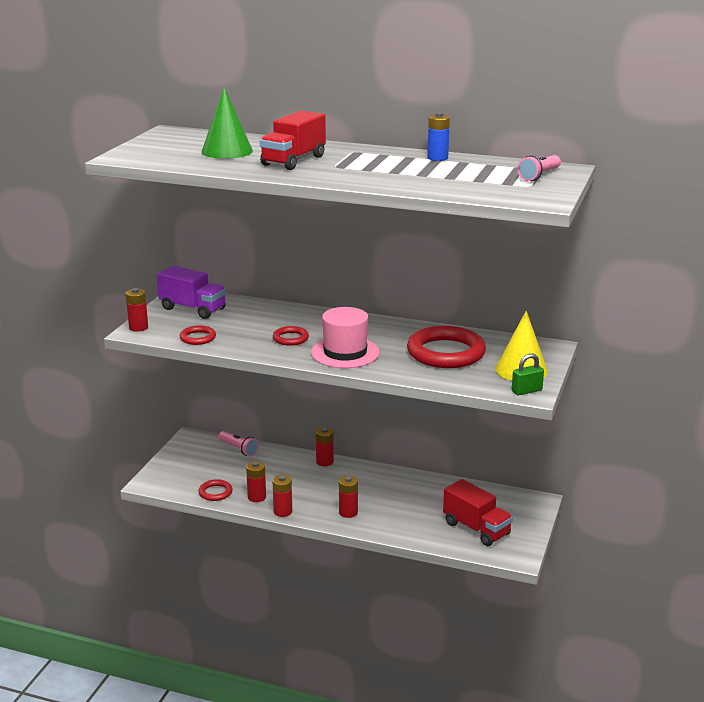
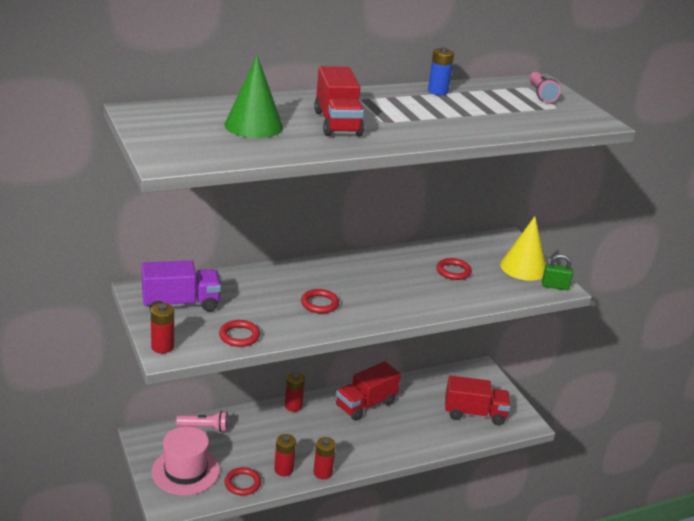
camera: 45 degrees left, 5 degrees up
pink hat [311,307,380,368] -> pink hat moved to [152,426,220,495]
red battery [339,476,358,518] -> none
red ring [407,326,486,368] -> red ring [437,258,472,280], size x0.47
green padlock [512,353,544,395] -> green padlock turned 75 degrees clockwise [542,254,573,290]
none -> red truck [336,361,401,421]

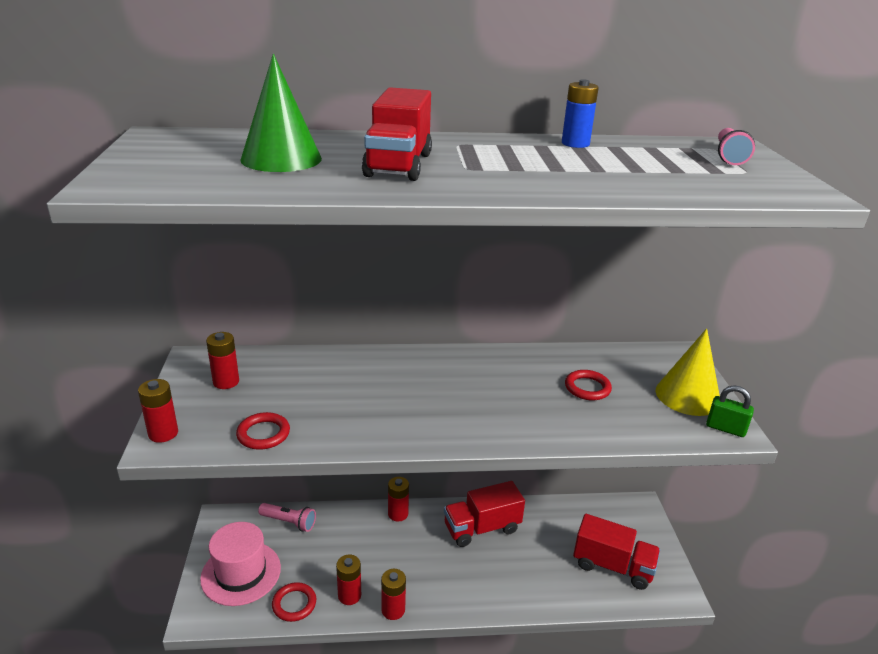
camera: 20 degrees right, 0 degrees up
purple truck [141,260,221,312] -> red battery [206,332,239,389]
red ring [301,289,339,314] -> none

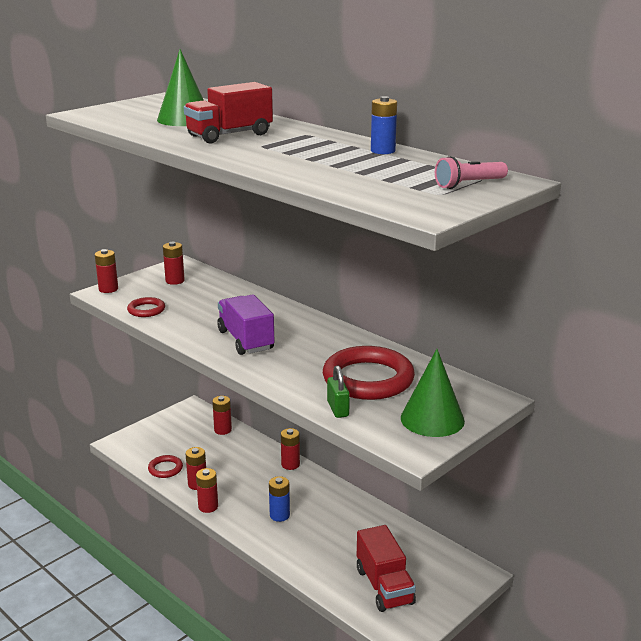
camera: 50 degrees right, 5 degrees down
pink hat [200,522,281,606] -> none
pink flashlight [258,503,316,532] -> red battery [212,396,232,435]
red truck [444,481,525,547] -> none
red ring [565,370,612,400] -> red ring [323,346,415,400], size x2.11
yellow cone [656,328,720,416] -> green cone [401,349,465,437]
green padlock [706,385,754,437] -> green padlock moved to [327,365,350,418]
none -> purple truck [217,294,275,355]
none -> blue battery [269,476,290,522]

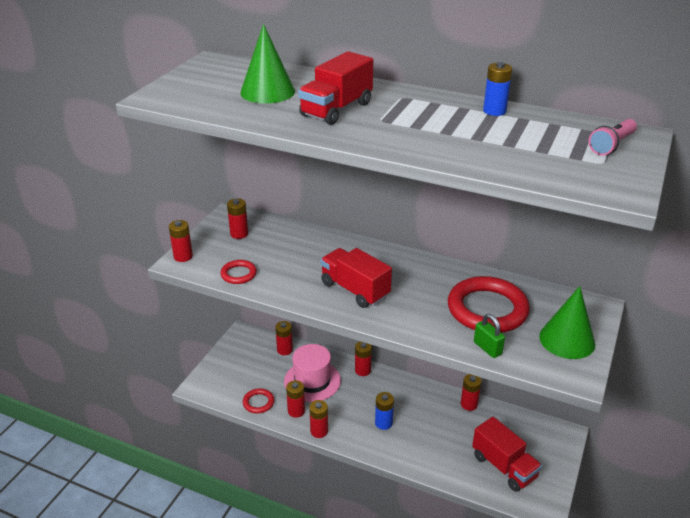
camera: 20 degrees left, 10 degrees up
purple truck [217,294,275,355] -> red truck [320,248,392,308]
none -> pink hat [284,344,341,402]
none -> red battery [461,374,481,411]

